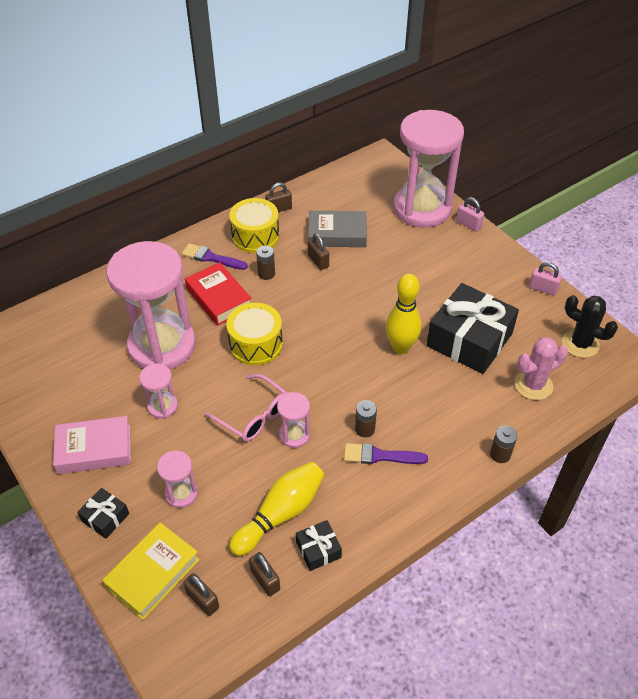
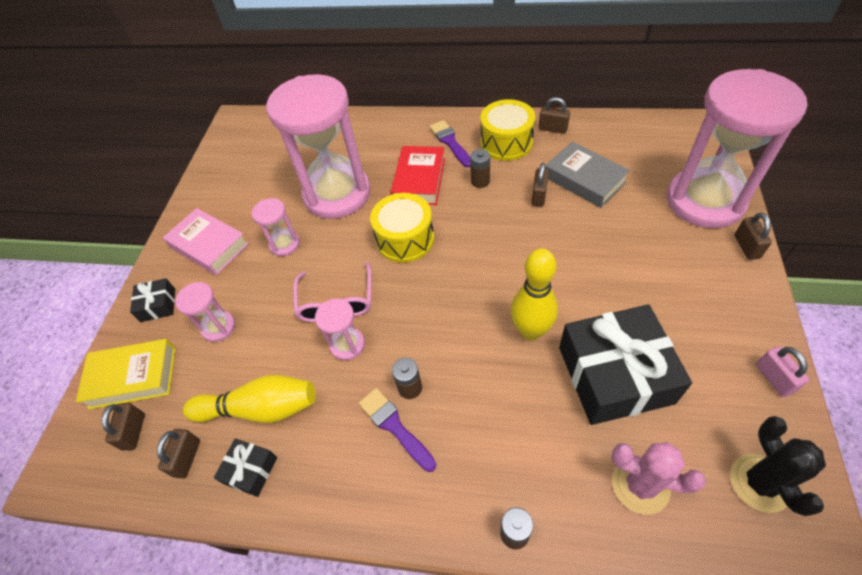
camera: 50 degrees right, 5 degrees up
pink padlock [456,197,484,232] -> brown padlock [735,212,772,260]

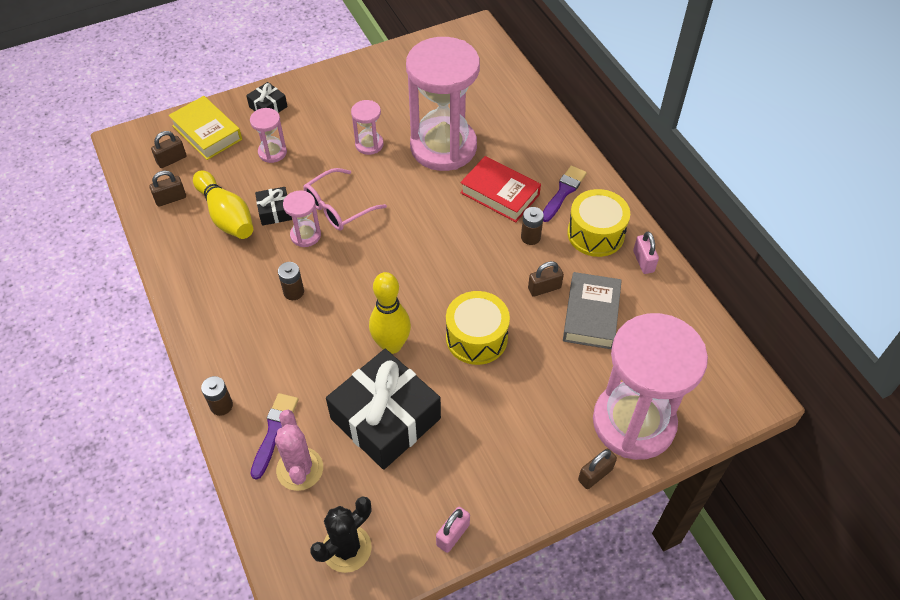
camera: 50 degrees right, 0 degrees up
pink book [163,208,249,275] -> none
black gift [214,439,277,497] -> black gift moved to [255,187,292,226]
purple brush [359,388,436,472] -> purple brush moved to [250,393,299,480]
yellow drum [370,193,434,263] -> yellow drum moved to [446,291,510,365]
red book [391,146,445,205] -> red book turned 60 degrees clockwise [460,156,541,222]
brown padlock [538,97,570,134] -> pink padlock [633,231,659,274]

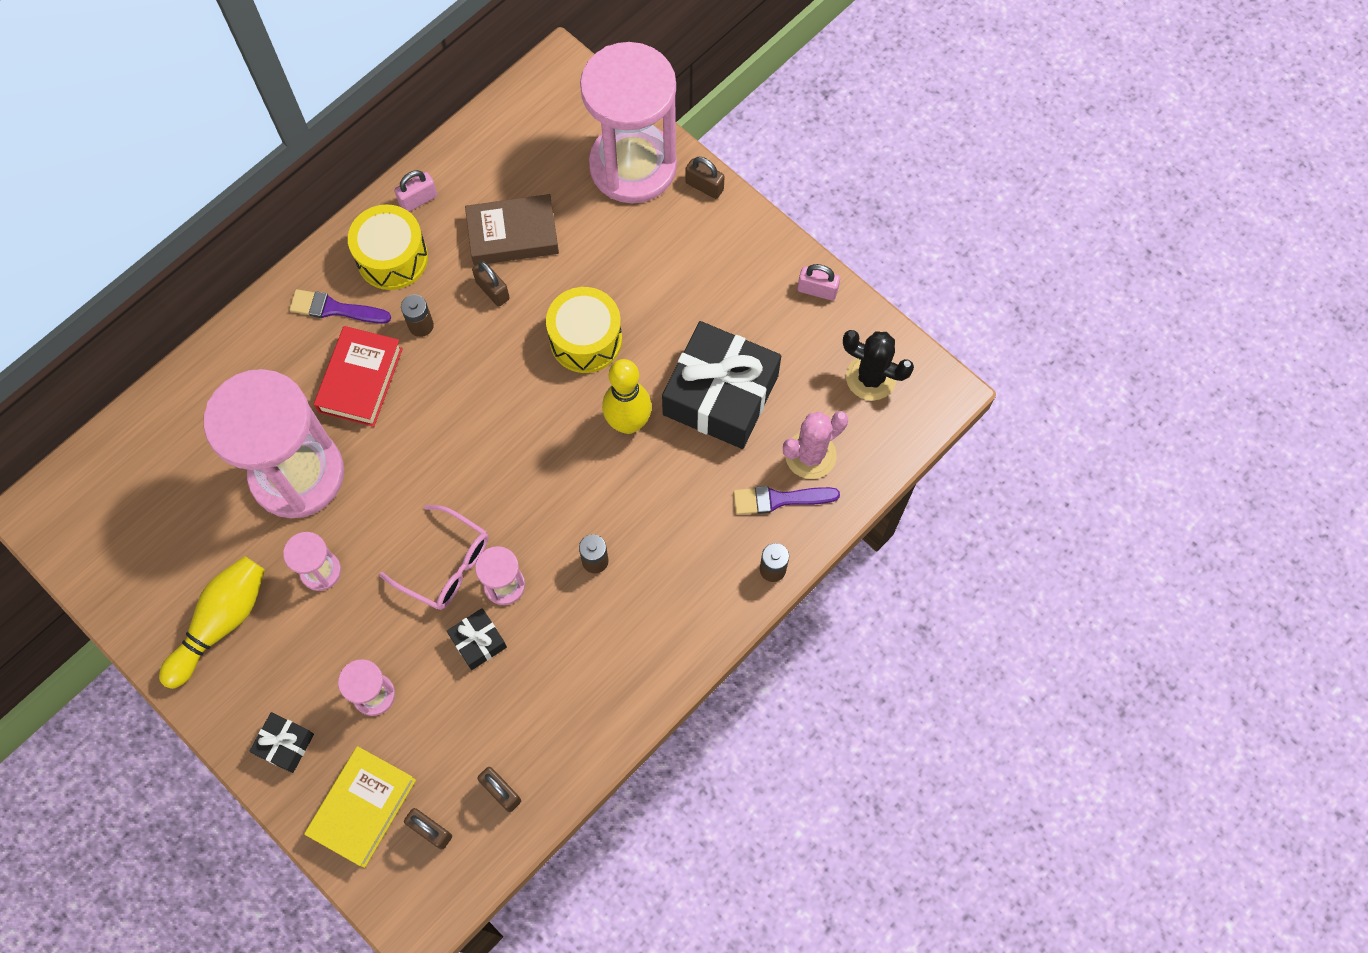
camera: 110 degrees left, 15 degrees up
yellow bowling pin [193,170,253,239] -> yellow bowling pin moved to [159,556,265,689]
grey book [563,272,622,349] -> brown book [465,194,559,265]

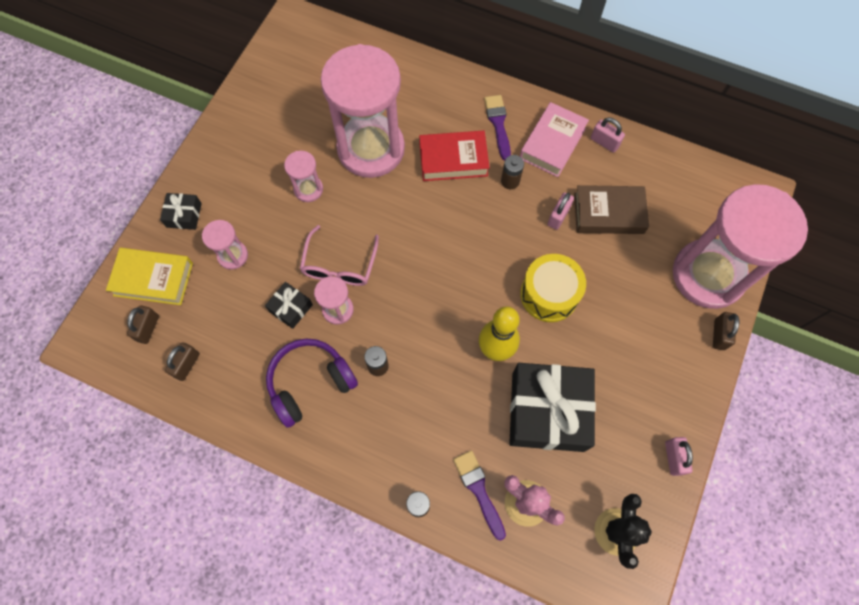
camera: 70 degrees right, 0 degrees up
yellow bowling pin [159,556,265,689] -> none
yellow drum [348,204,428,290] -> pink book [520,102,589,177]
brown book [465,194,559,265] -> brown book turned 60 degrees counterclockwise [574,185,649,234]
brown padlock [472,261,510,307] -> pink padlock [548,192,574,230]
none -> purple headphones [266,338,358,428]

